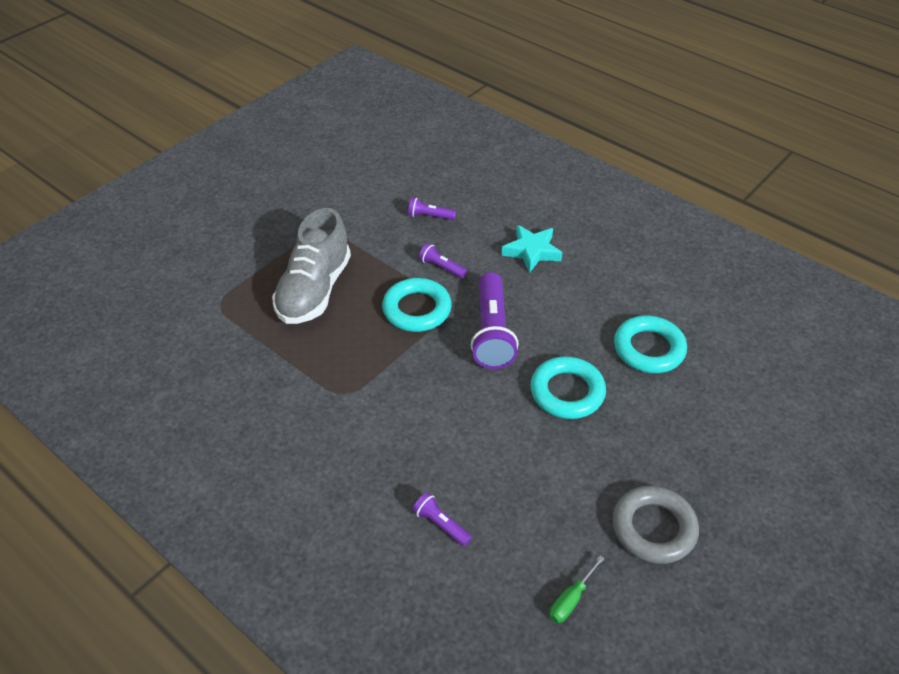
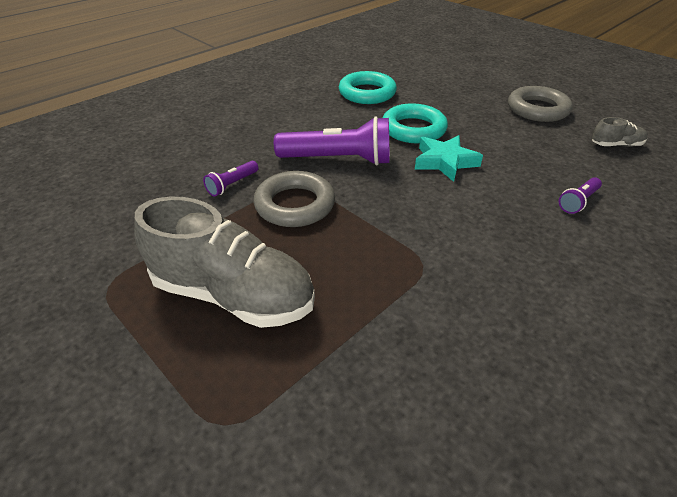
camera: 85 degrees left, 5 degrees down
turquoise ring [382,278,452,332] -> grey ring [254,171,335,227]
purple flashlight [408,198,456,220] -> none
turquoise star [501,225,562,273] -> turquoise star moved to [415,135,483,182]
green screwdriver [549,556,605,623] -> grey shoe [592,117,648,147]

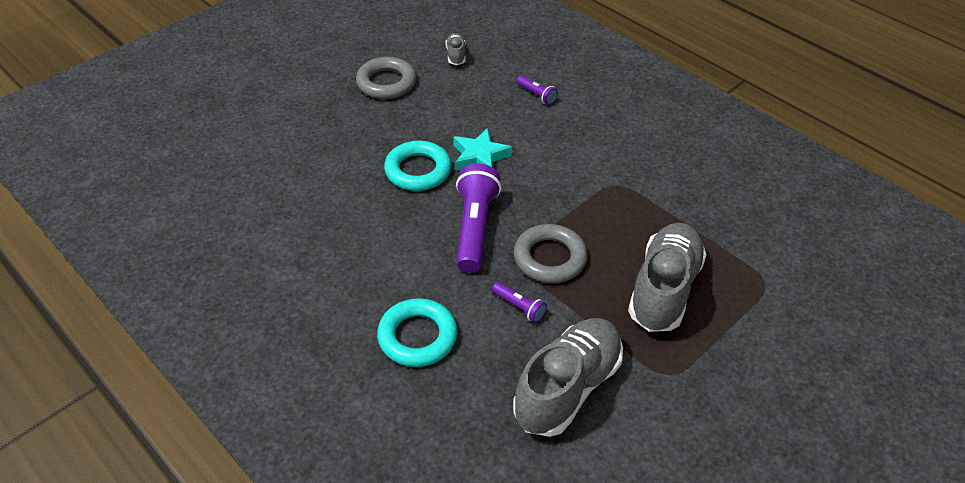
camera: 90 degrees left, 5 degrees up
turquoise ring [339,71,397,104] -> turquoise ring moved to [377,298,458,367]
none -> grey shoe [513,318,623,437]

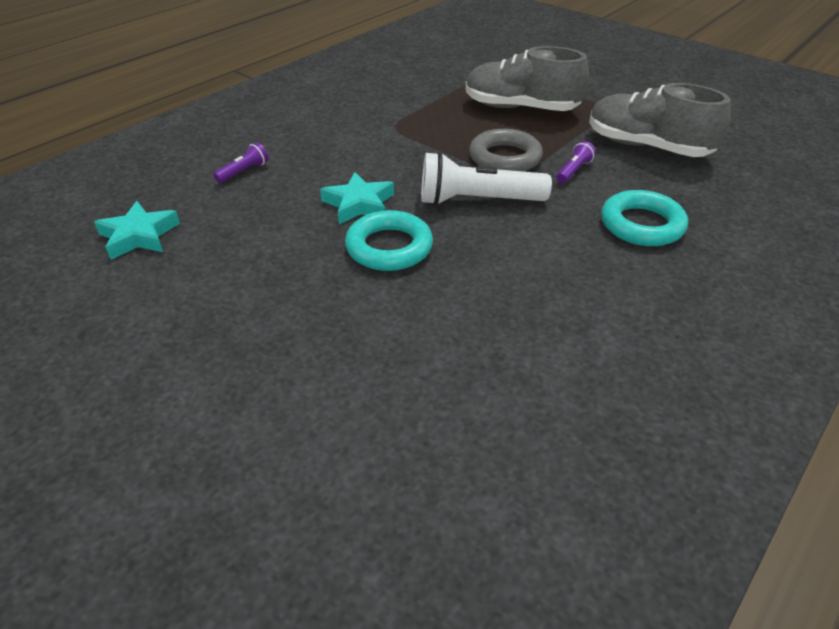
camera: 95 degrees left, 5 degrees down
grey ring [356,57,416,99] -> none
grey shoe [446,33,466,65] -> turquoise star [94,201,180,260]
purple flashlight [456,164,501,273] -> white flashlight [421,152,552,205]

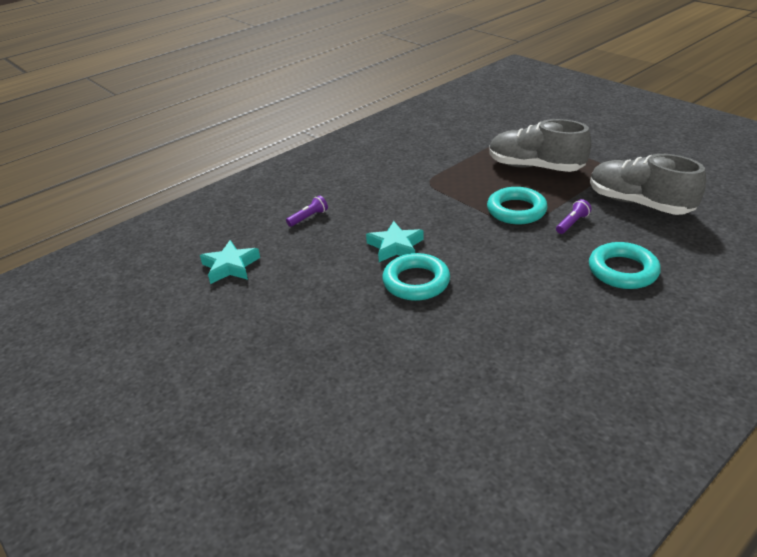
camera: 10 degrees right, 5 degrees down
white flashlight [421,152,552,205] -> none
grey ring [469,129,543,172] -> turquoise ring [487,187,548,224]

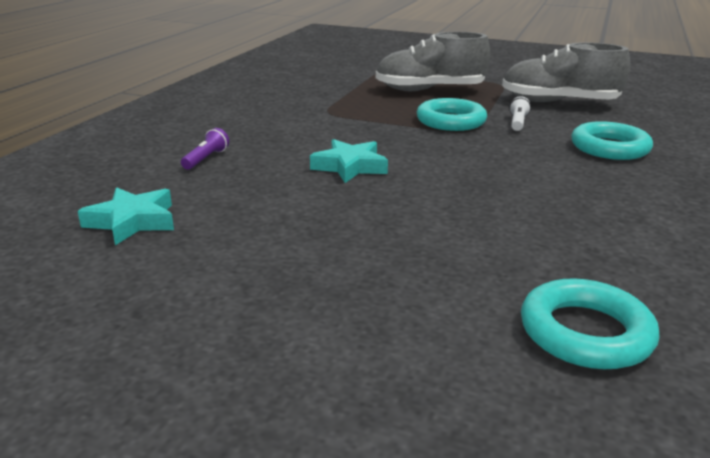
camera: 30 degrees left, 10 degrees down
turquoise ring [382,253,450,301] -> turquoise ring moved to [521,278,660,369]
purple flashlight [556,199,592,234] -> white flashlight [509,96,531,131]

